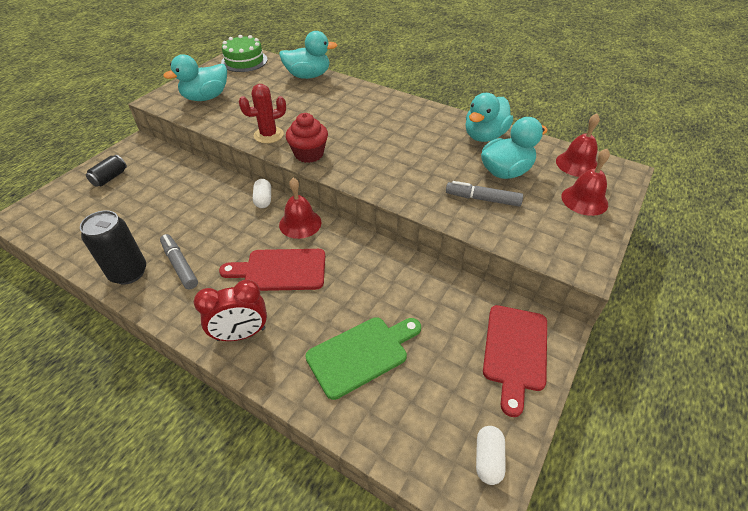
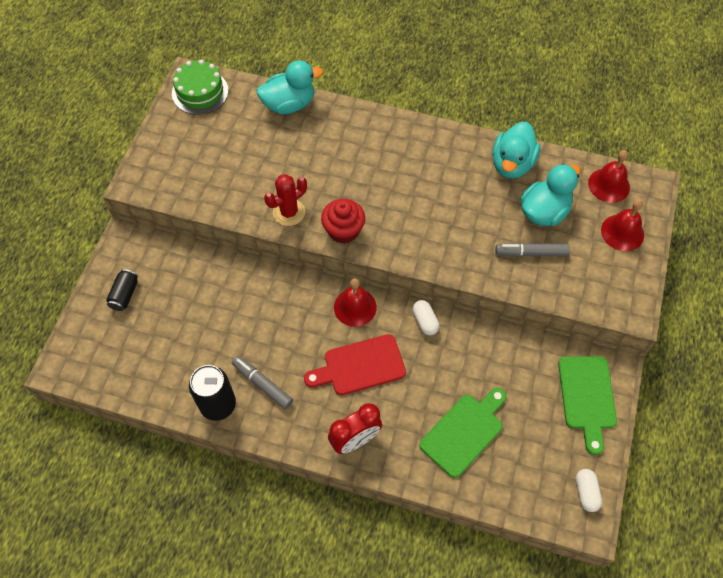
camera: 15 degrees left, 15 degrees up
turquoise duck [163,54,227,101] -> none
white capsule [253,179,271,208] -> white capsule moved to [412,300,439,335]
red cutting board [483,305,547,417] -> green cutting board [558,356,617,455]

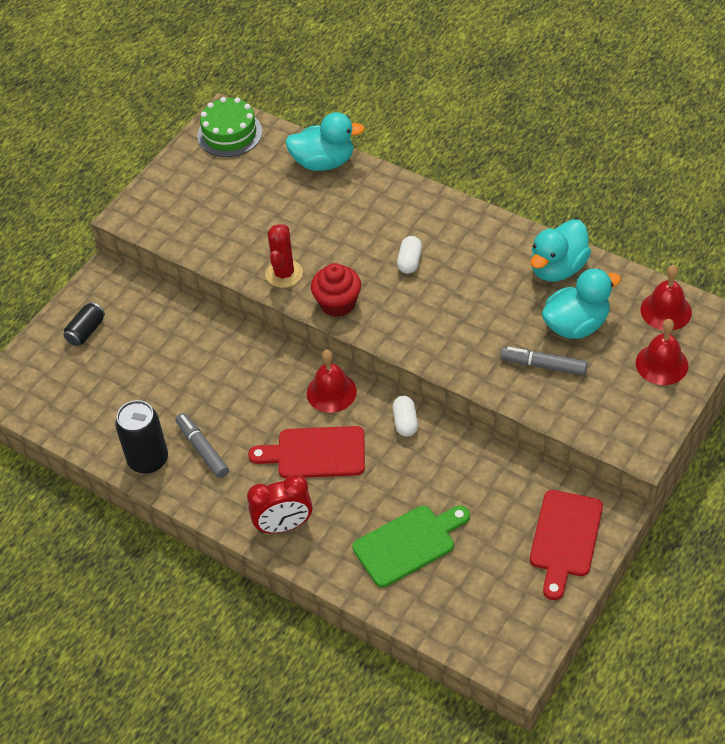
camera: 20 degrees right, 10 degrees down
red cactus [264,174,307,226] -> red cactus turned 60 degrees counterclockwise [266,224,303,288]
green cutting board [558,356,617,455] -> red cutting board [530,490,603,600]
white capsule [576,469,602,512] -> white capsule moved to [397,236,422,274]

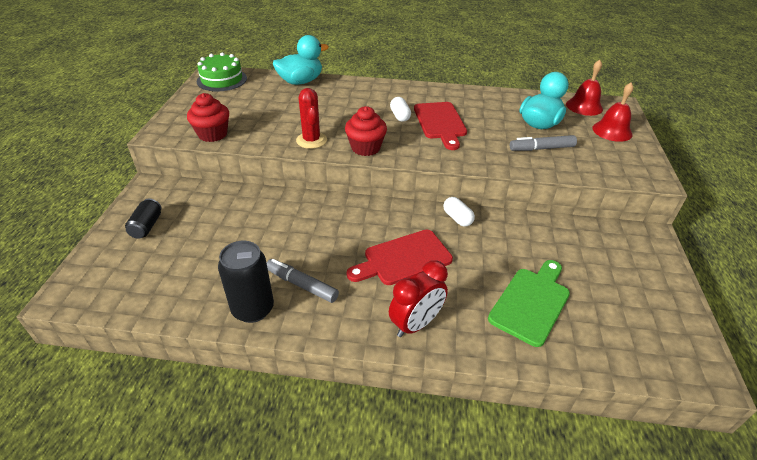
camera: 30 degrees left, 10 degrees down
red bell [307,350,357,413] -> none
turquoise duck [530,219,591,282] -> none
red cutting board [530,490,603,600] -> red cutting board moved to [414,102,467,150]
none -> red cupcake [187,93,229,142]

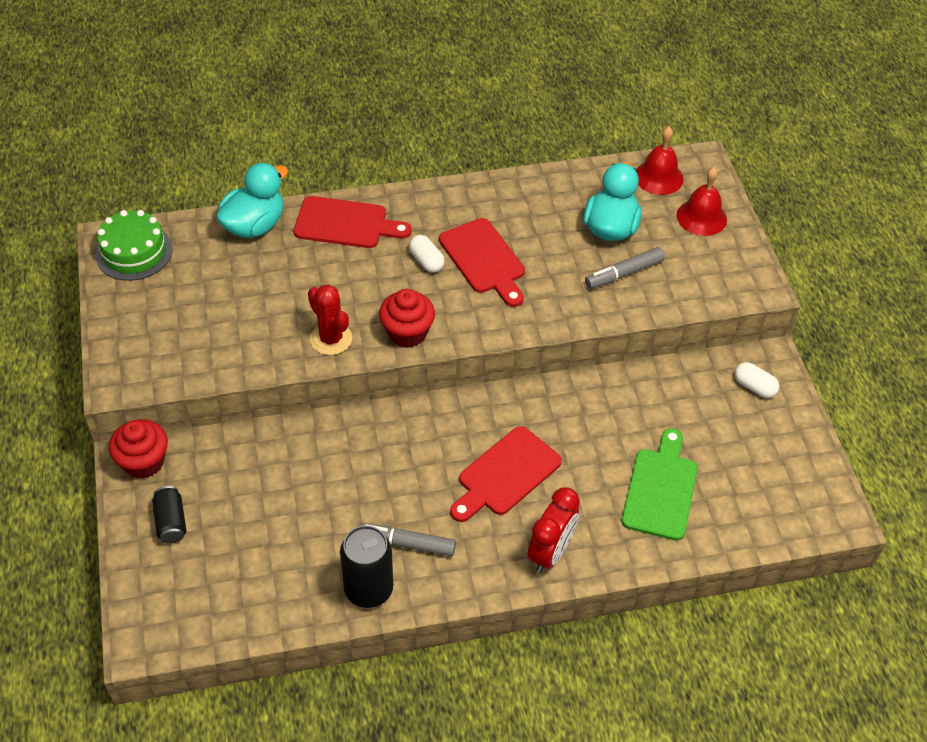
camera: 20 degrees left, 10 degrees up
red cupcake [187,93,229,142] -> red cupcake moved to [109,419,168,479]
white capsule [443,197,475,227] -> white capsule moved to [735,362,780,398]
none -> red cutting board [294,196,412,248]

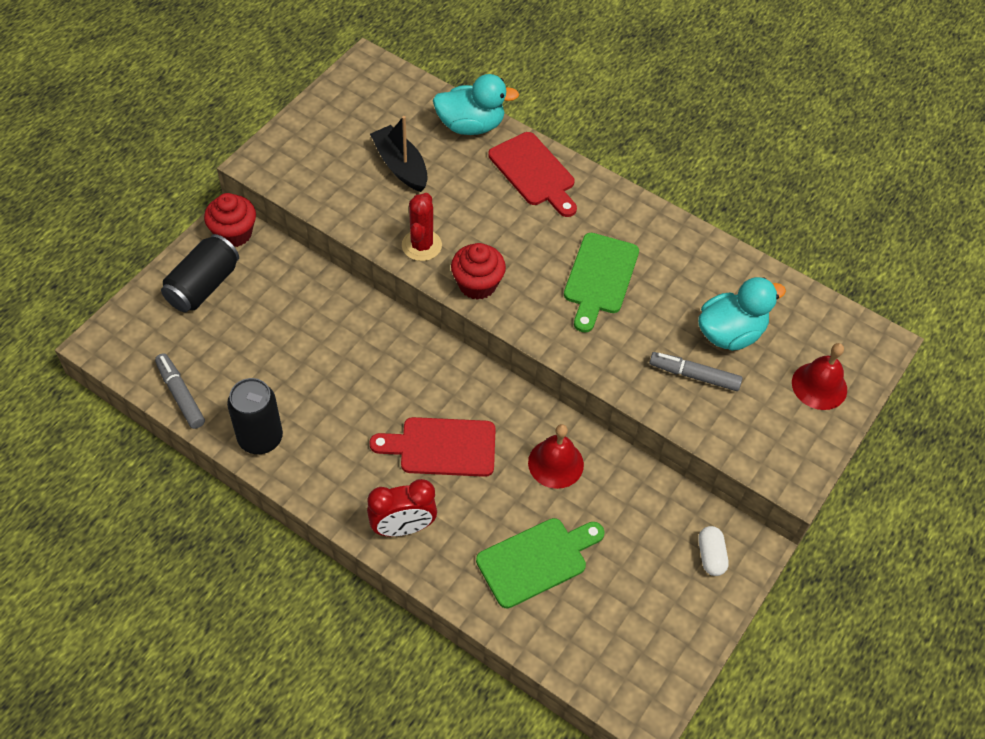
camera: 45 degrees right, 5 degrees up
green cake [95,210,173,281] -> none
black can [152,486,186,544] -> black can [161,234,239,312], size x1.66
grey marker [359,523,456,556] -> grey marker moved to [155,353,205,429]
white capsule [409,235,445,273] -> none
red cutting board [439,218,525,307] -> green cutting board [564,233,639,333]
red bell [636,126,684,195] -> red bell moved to [528,424,584,489]
none -> black boat [370,116,428,192]

